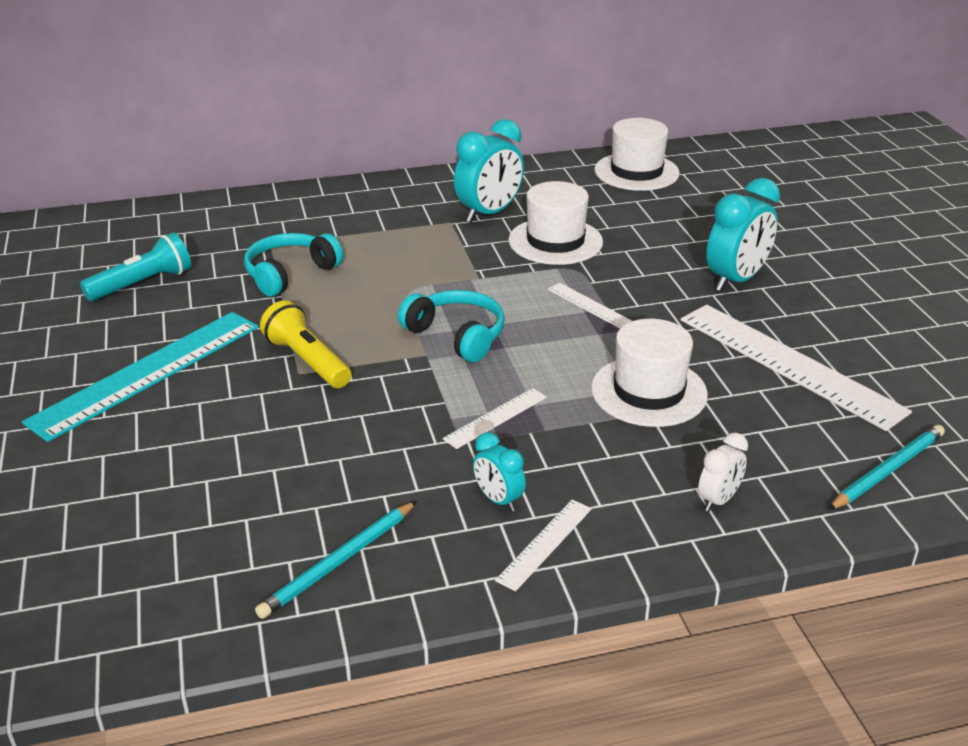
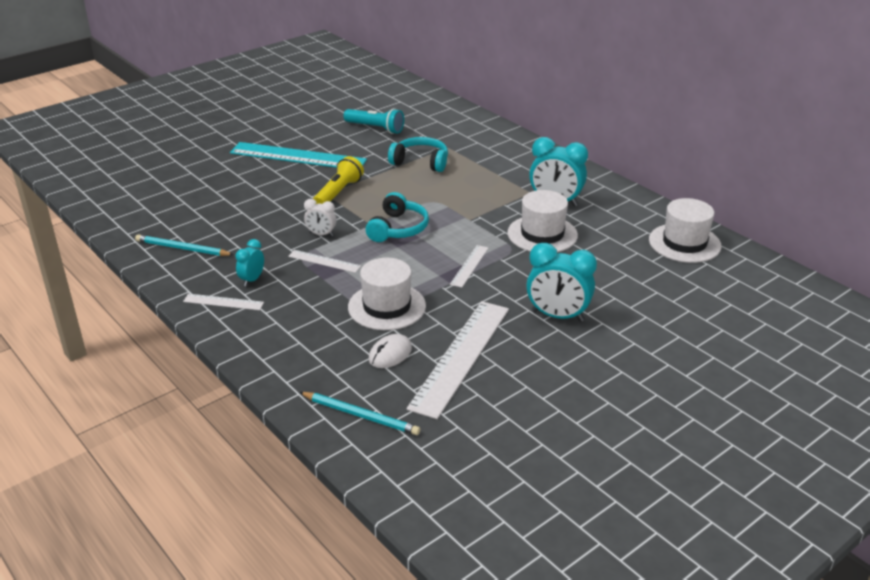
camera: 65 degrees right, 0 degrees up
white clock [698,432,748,512] -> white clock moved to [304,199,336,236]
none -> white mouse [369,334,412,368]

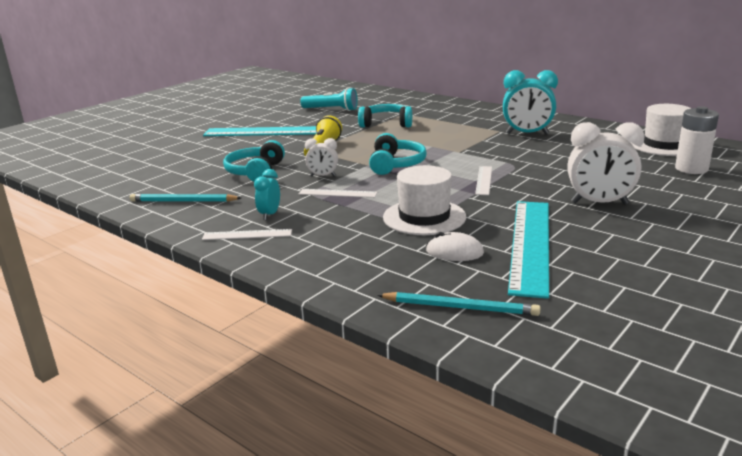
camera: 10 degrees left, 10 degrees down
white mouse [369,334,412,368] -> white mouse turned 75 degrees clockwise [426,232,484,261]
white ruler [406,301,509,419] -> turquoise ruler [508,201,549,299]
white hat [507,190,578,252] -> none
turquoise clock [526,243,597,322] -> white clock [567,122,645,204]
none -> turquoise headphones [223,140,285,182]
none -> white battery [675,106,719,174]

